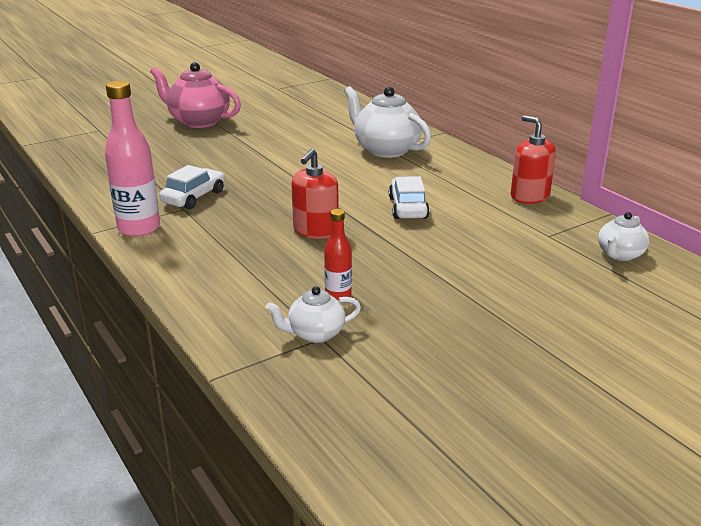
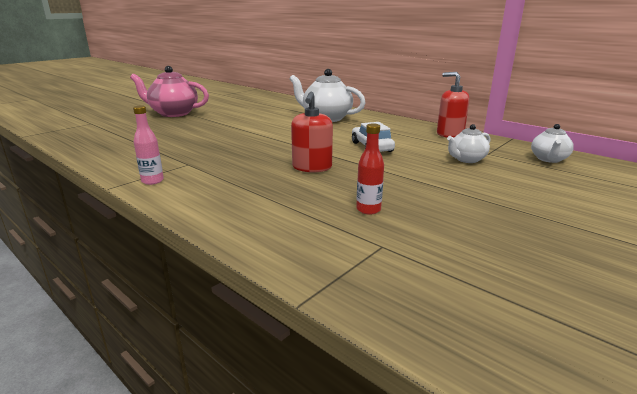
camera: 15 degrees left, 5 degrees down
pink bottle [105,80,160,237] -> pink bottle [133,105,164,185], size x0.55
white car [159,165,225,209] -> none
white teapot [266,286,361,343] -> white teapot moved to [447,124,490,163]

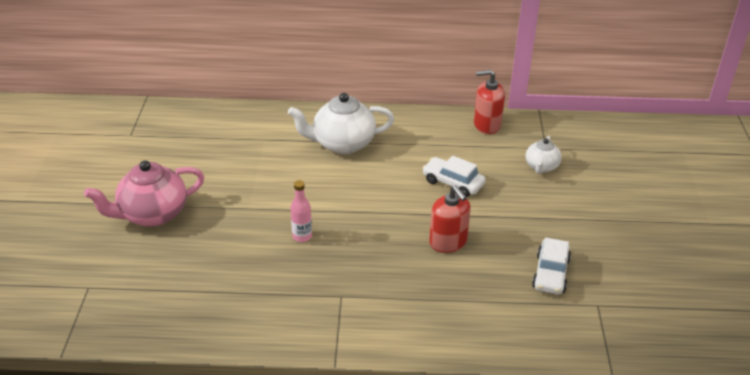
camera: 40 degrees left, 15 degrees up
pink bottle [133,105,164,185] -> pink bottle moved to [290,180,312,242]
red bottle [356,124,384,215] -> white car [532,238,571,295]
white teapot [531,124,574,163] -> none

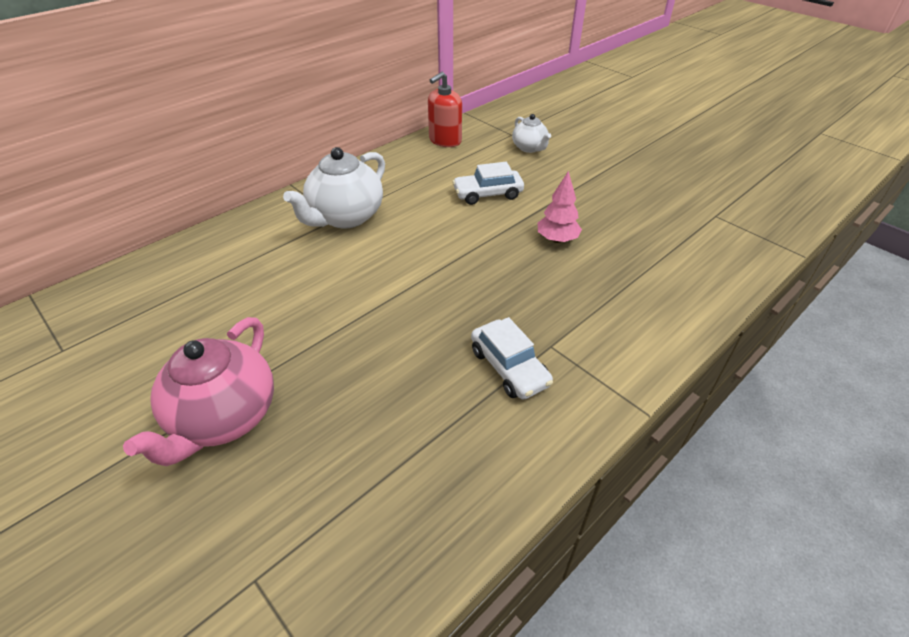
camera: 45 degrees left, 5 degrees up
pink bottle [290,180,312,242] -> none
red soap dispenser [429,185,471,253] -> pink tree [538,171,582,243]
white car [532,238,571,295] -> white car moved to [471,317,553,400]

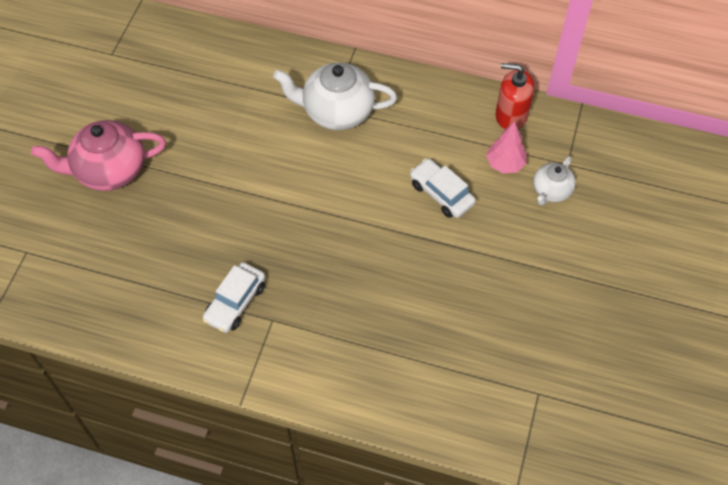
camera: 60 degrees right, 15 degrees up
pink tree [538,171,582,243] -> pink tree moved to [486,121,526,173]

